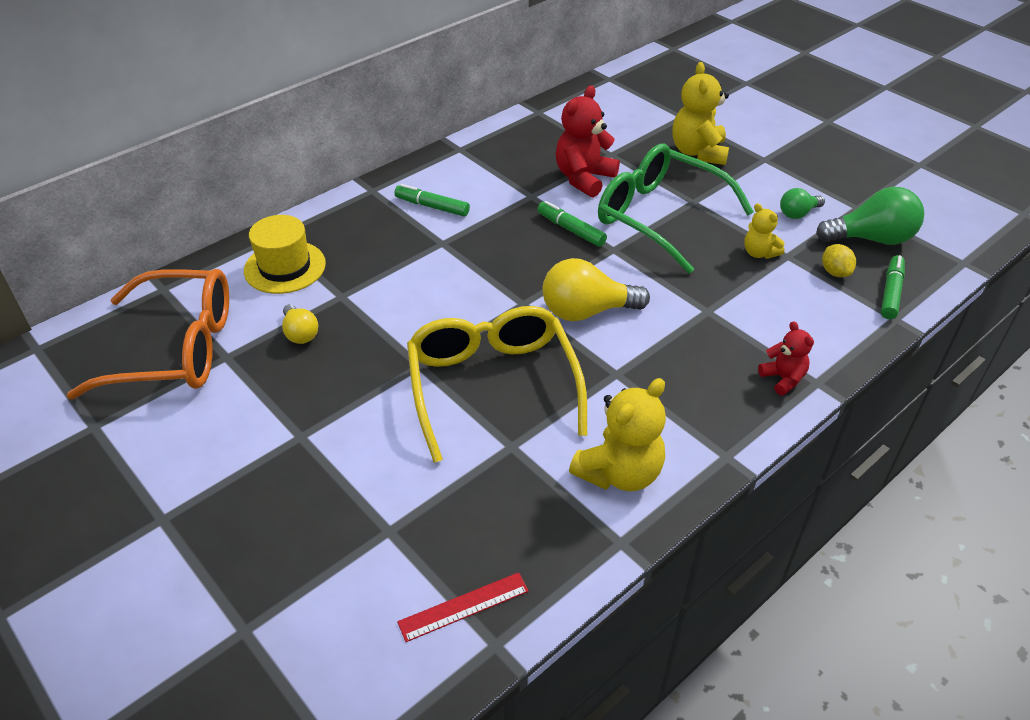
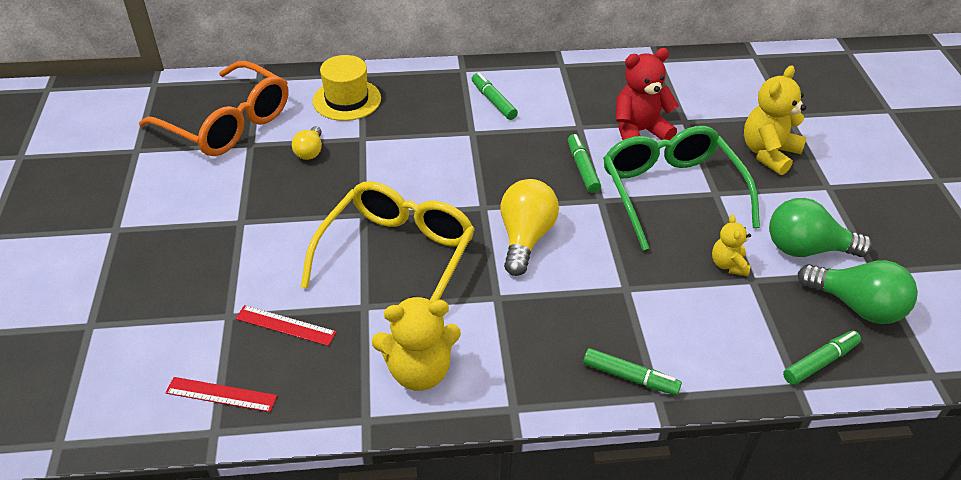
camera: 35 degrees right, 0 degrees up
yellow light bulb [542,258,650,321] -> yellow light bulb turned 75 degrees clockwise [500,179,559,276]
red teddy bear [758,321,814,396] -> green marker [583,348,682,395]
green light bulb [780,188,825,219] -> green light bulb [769,198,872,257], size x1.81
yellow lemon [822,244,856,277] -> none
none -> red ruler [235,305,337,346]

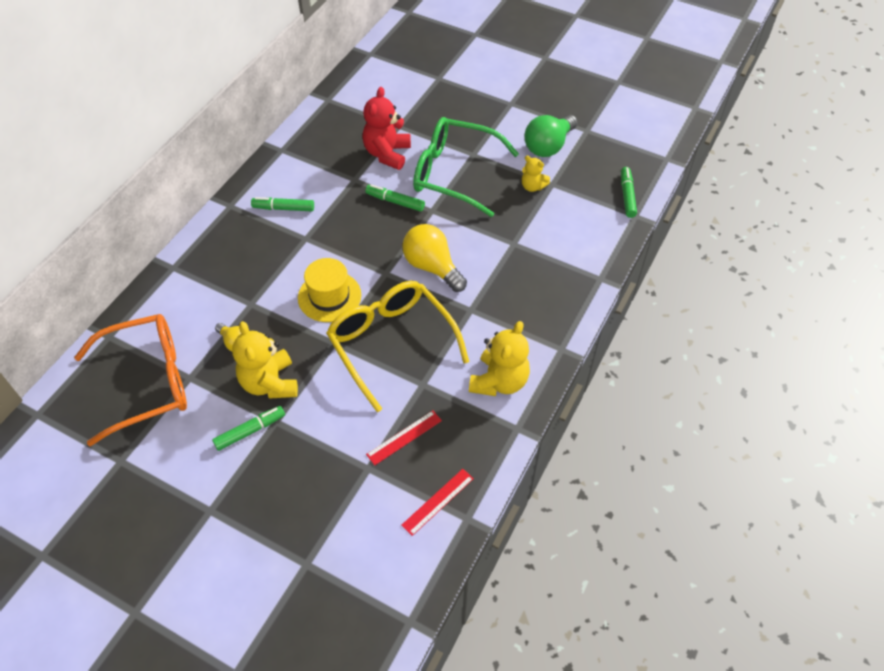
camera: 55 degrees left, 10 degrees up
yellow hat [313,55,381,121] -> yellow hat moved to [298,258,361,322]
green marker [583,348,682,395] -> green marker moved to [212,406,285,451]
yellow teddy bear [744,65,807,175] -> yellow teddy bear moved to [232,321,298,399]
green light bulb [797,260,918,324] -> none

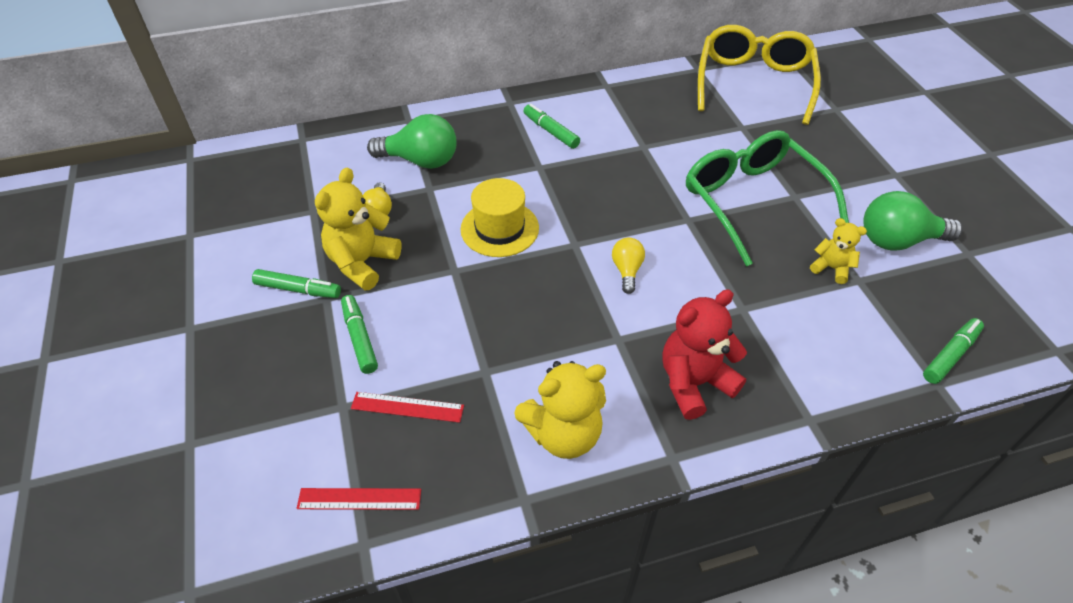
camera: 45 degrees right, 5 degrees down
orange glasses [74,314,187,446] -> none
yellow glasses [326,281,469,412] -> yellow glasses moved to [698,25,821,125]
red teddy bear [362,87,411,170] -> red teddy bear moved to [662,289,747,420]
green marker [365,184,425,212] -> green marker moved to [341,295,378,374]
yellow light bulb [402,224,467,292] -> yellow light bulb [612,238,645,294], size x0.55
yellow teddy bear [522,156,550,192] -> yellow teddy bear turned 135 degrees clockwise [810,218,867,284]
none -> green light bulb [367,114,456,169]

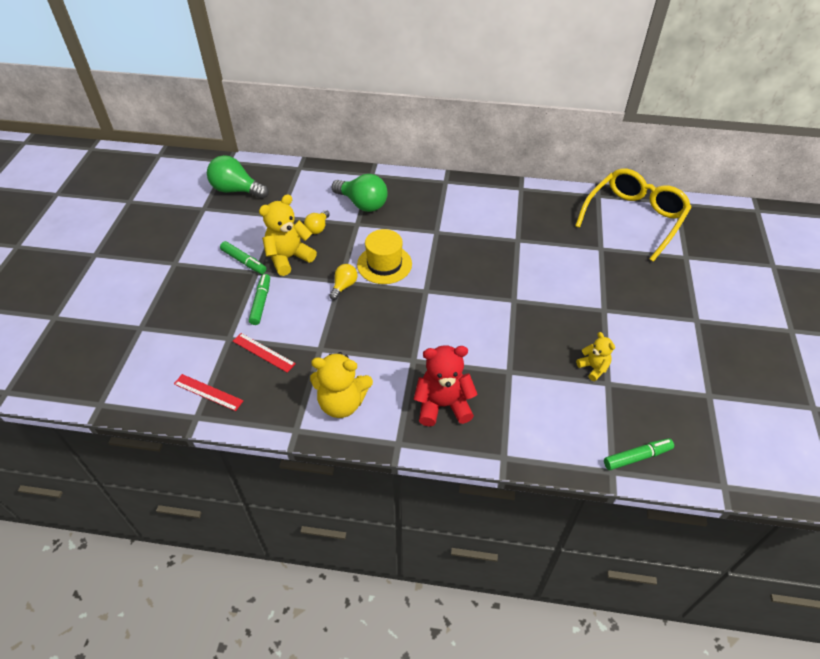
camera: 25 degrees right, 0 degrees up
green marker [524,104,580,149] -> none
yellow light bulb [612,238,645,294] -> yellow light bulb moved to [329,264,358,300]
green glasses [686,130,849,267] -> none
green light bulb [863,191,963,251] -> green light bulb moved to [207,155,269,199]

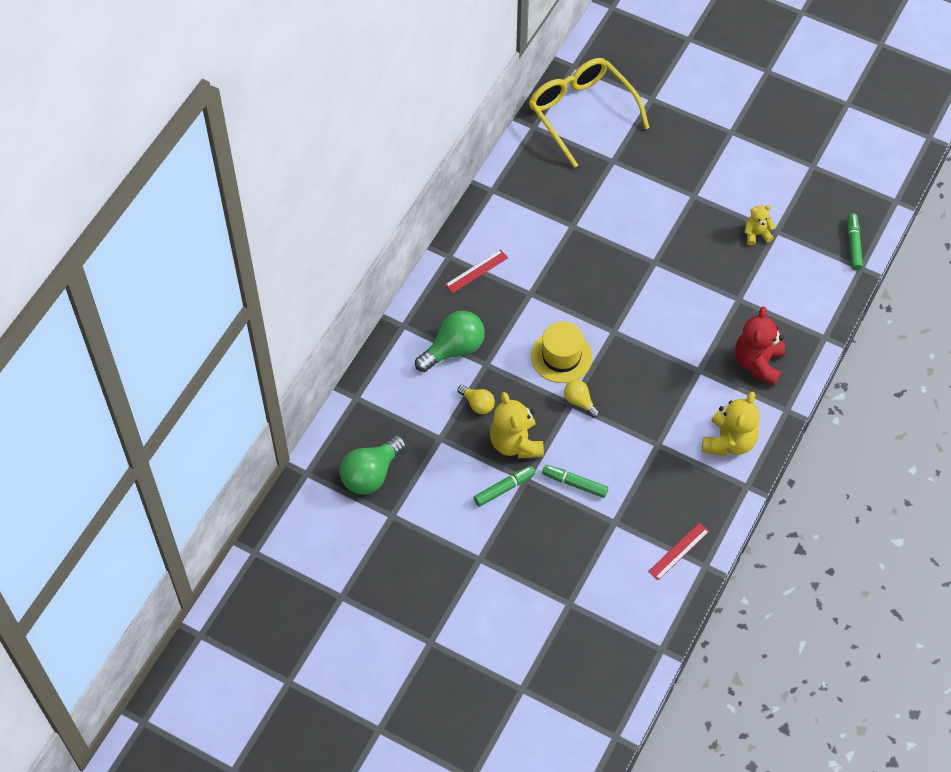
camera: 70 degrees left, 10 degrees up
red ruler [233,333,296,373] -> red ruler moved to [445,249,508,293]

